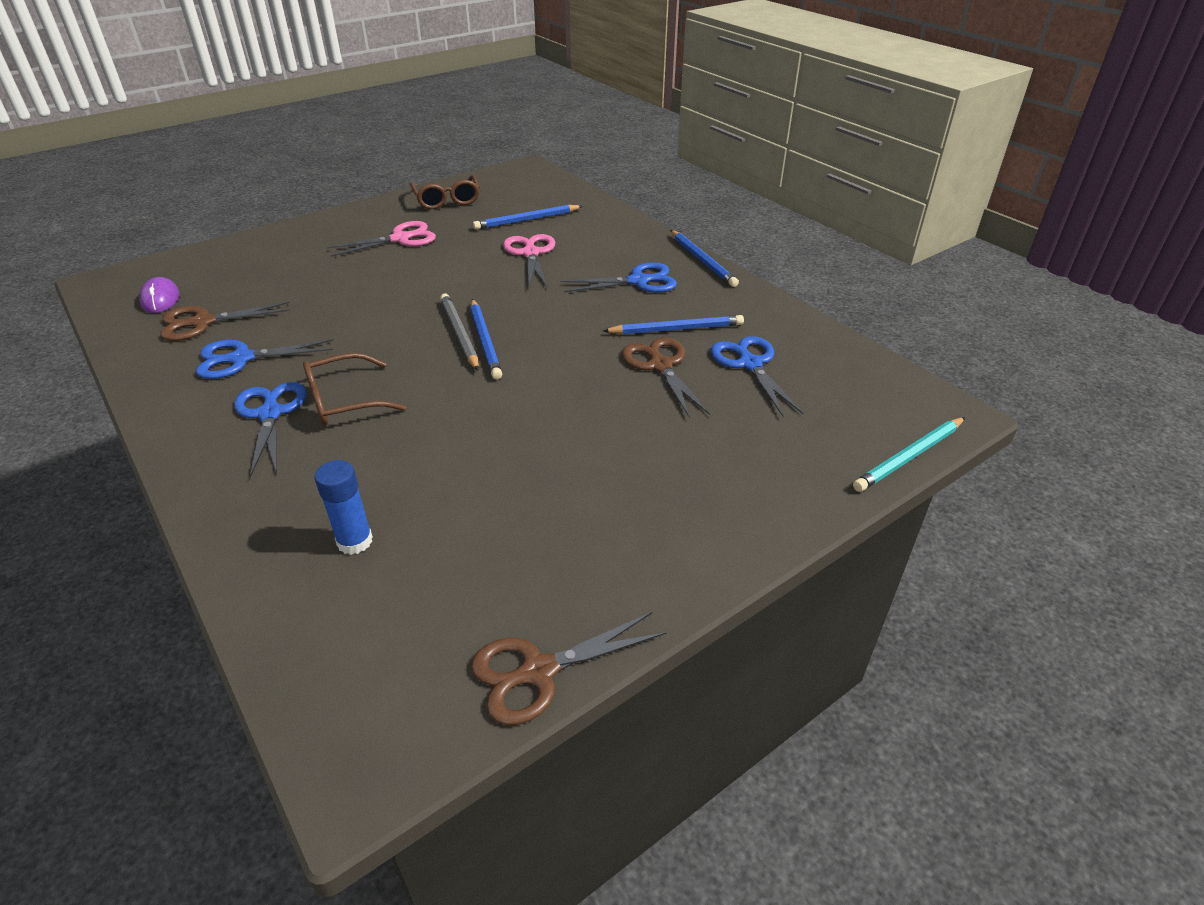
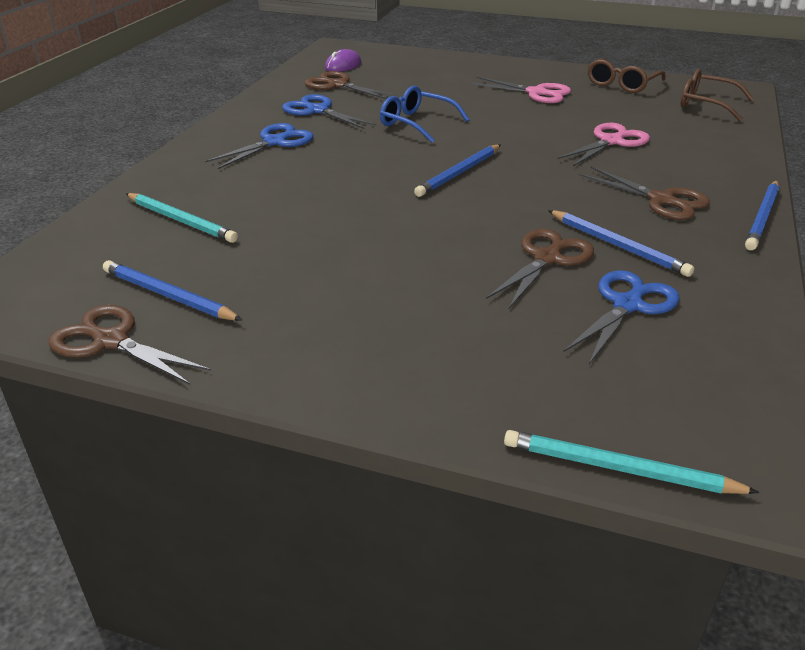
camera: 55 degrees right, 5 degrees down
brown glasses [303,353,406,425] -> brown glasses moved to [681,69,754,121]
blue glue stick [315,460,373,555] -> turquoise pencil [126,193,238,243]
grey pencil [440,293,479,371] -> none
blue pencil [473,205,583,230] -> blue pencil moved to [103,260,243,321]
blue scissors [561,262,677,293] -> brown scissors [579,166,710,220]
none -> blue glasses [380,86,470,143]

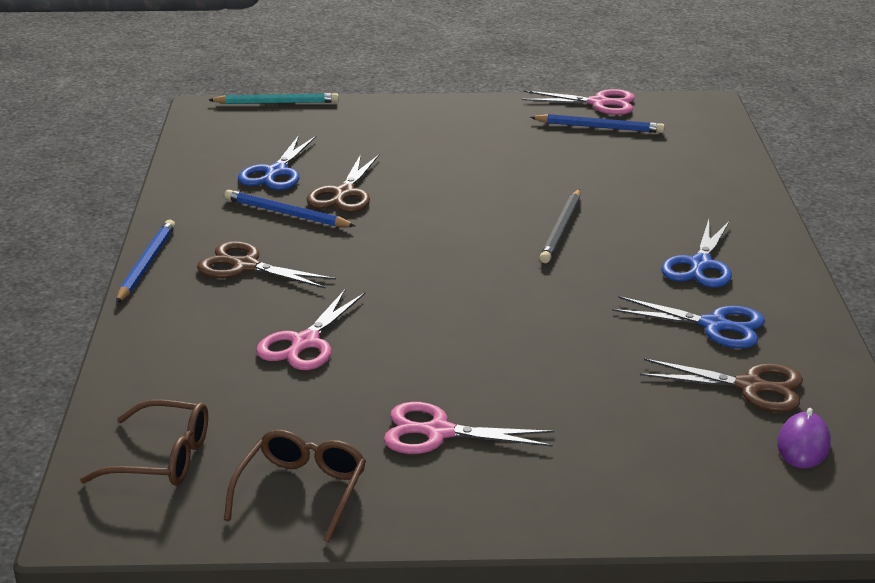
camera: 160 degrees right, 5 degrees down
brown scissors [49,305,211,385] -> pink scissors [521,89,635,115]
turquoise pencil [126,193,238,243] -> none
blue glasses [380,86,470,143] -> none
blue pencil [414,145,500,197] -> none
none -> grey pencil [539,189,580,263]

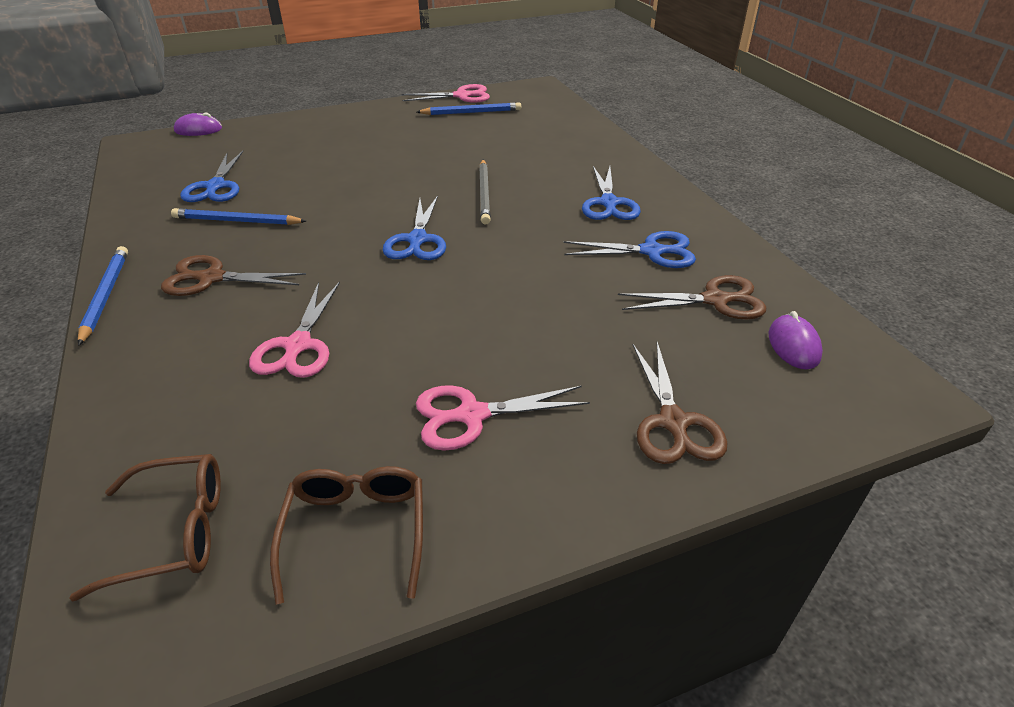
camera: 20 degrees left, 10 degrees up
turquoise pencil [209,93,339,104] -> purple mouse [174,112,222,136]
brown scissors [307,154,379,212] -> brown scissors moved to [633,342,727,464]
none -> blue scissors [383,196,446,260]

